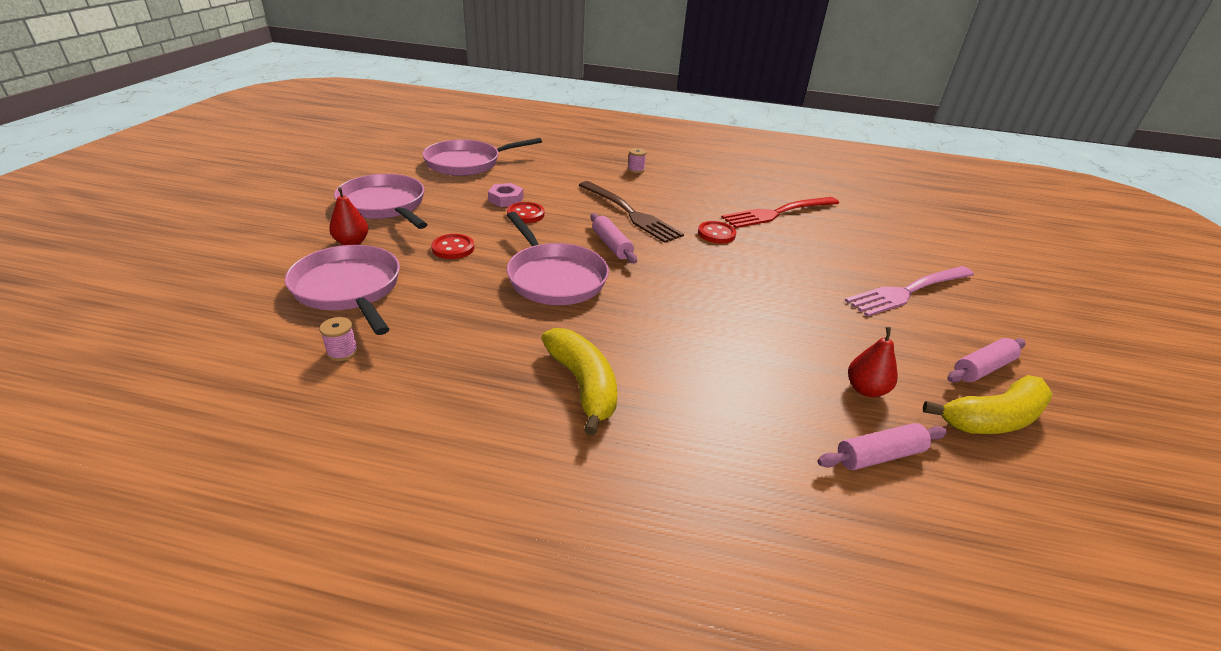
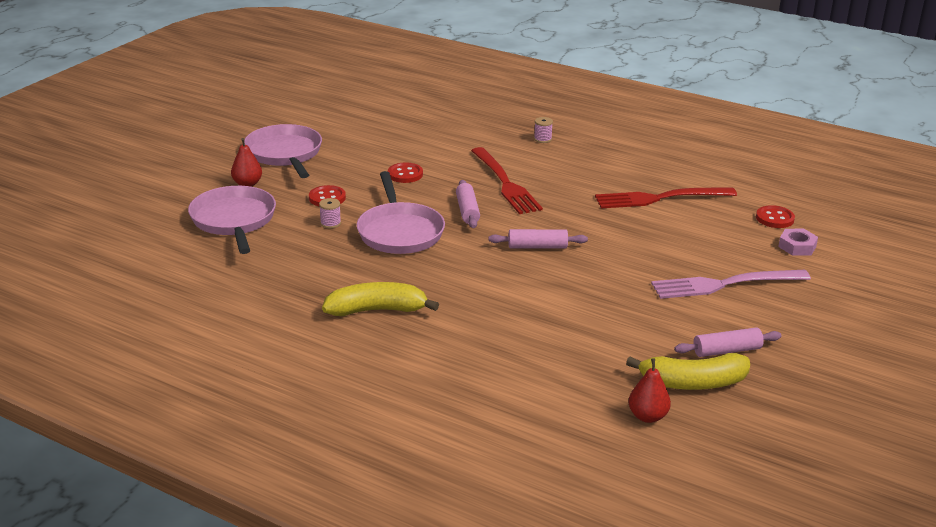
camera: 20 degrees right, 5 degrees down
pink spool [319,317,358,361] -> pink spool moved to [319,198,341,229]
pink pan [423,138,542,176] -> none
pink nut [488,183,523,207] -> pink nut moved to [778,229,818,256]
yellow banana [541,328,617,435] -> yellow banana turned 90 degrees counterclockwise [322,282,439,316]
brown fork [579,181,684,243] -> red fork [471,147,543,214]
red button [698,221,736,244] -> red button moved to [756,205,795,228]
pink rolling pin [818,423,947,470] -> pink rolling pin moved to [489,229,588,249]
red pear [848,327,898,397] -> red pear moved to [629,358,671,423]

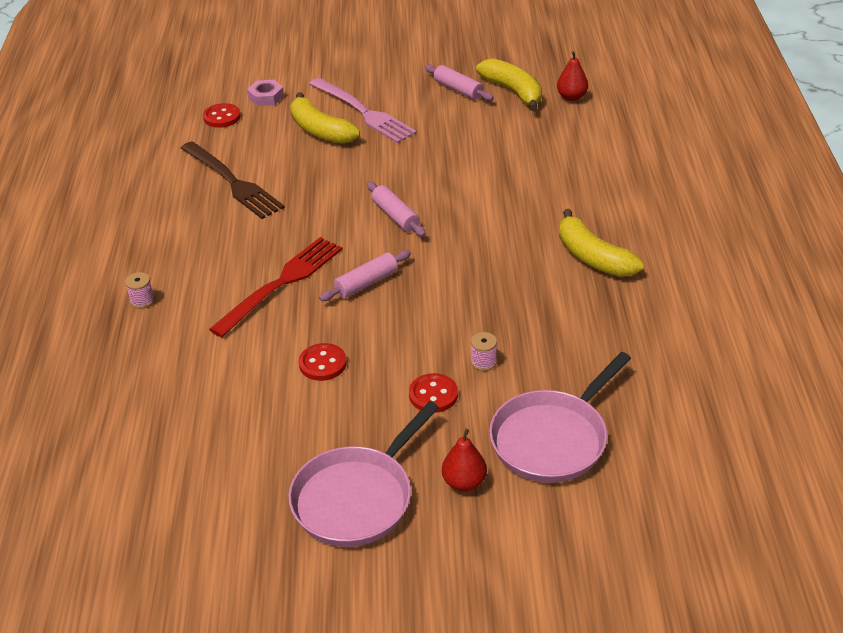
camera: 120 degrees left, 10 degrees up
pink pan [357,171,445,254] -> none
red fork [595,187,737,208] -> brown fork [180,141,285,219]
none -> yellow banana [290,92,360,144]

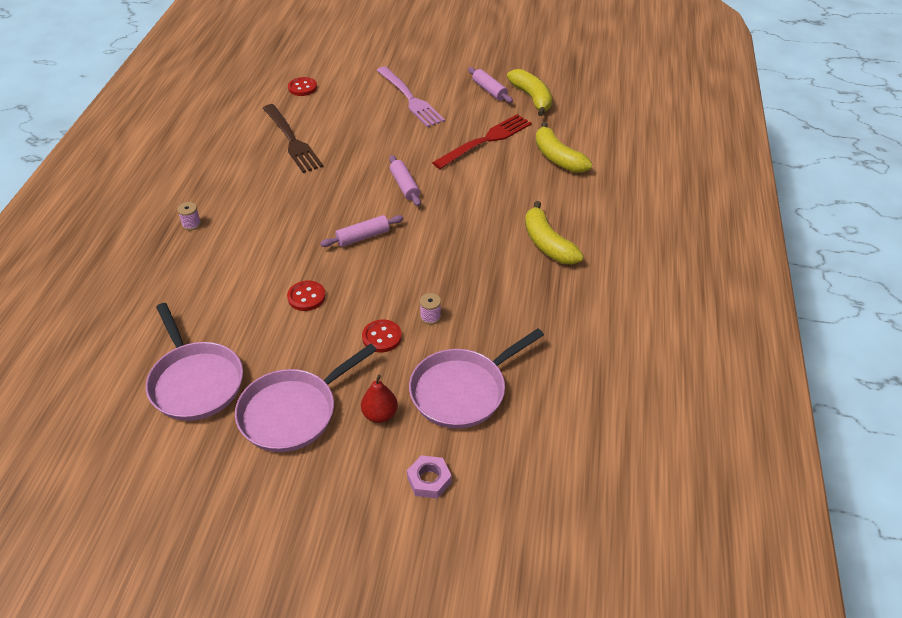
camera: 10 degrees right, 5 degrees up
red fork [209,237,343,337] -> red fork moved to [432,114,532,169]
pink nut [247,80,284,106] -> pink nut moved to [407,455,452,499]
yellow banana [290,92,360,144] -> yellow banana moved to [536,122,592,173]
red pear [557,51,588,101] -> none
none -> pink pan [146,303,243,421]

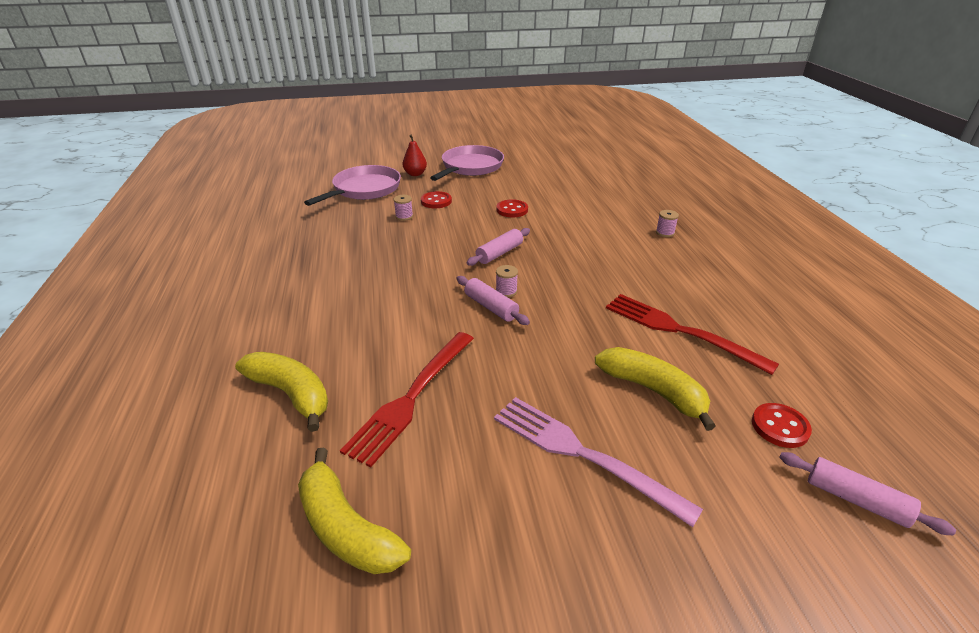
camera: 160 degrees right, 10 degrees down
pink pan [146,303,243,421] -> none
brown fork [263,104,323,173] -> red fork [606,294,779,375]
pink nut [407,455,452,499] -> none
pink rolling pin [468,67,513,103] -> pink rolling pin moved to [779,452,956,535]
yellow banana [525,201,584,264] -> yellow banana moved to [595,347,716,431]
none -> pink spool [496,265,518,297]

